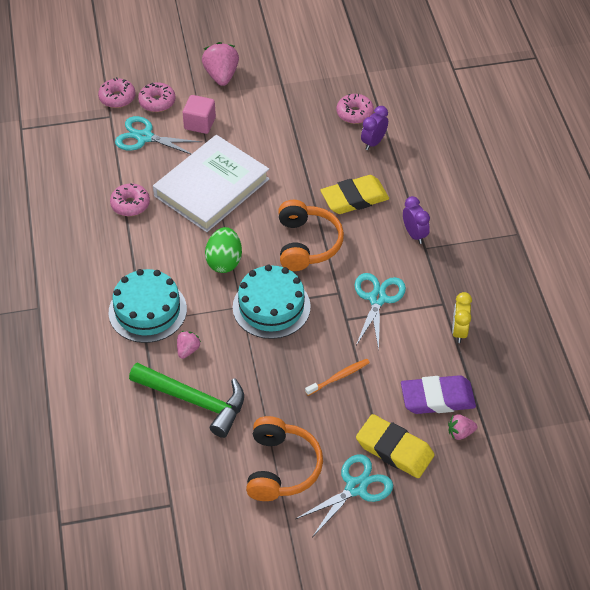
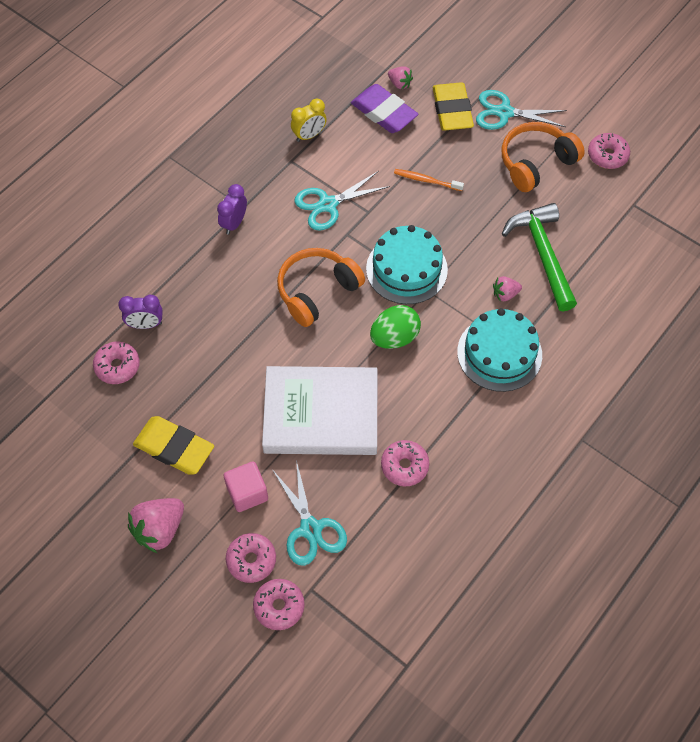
camera: 130 degrees left, 10 degrees up
yellow eraser [321,175,389,214] -> yellow eraser moved to [133,416,214,475]
none -> pink donut [588,133,630,169]

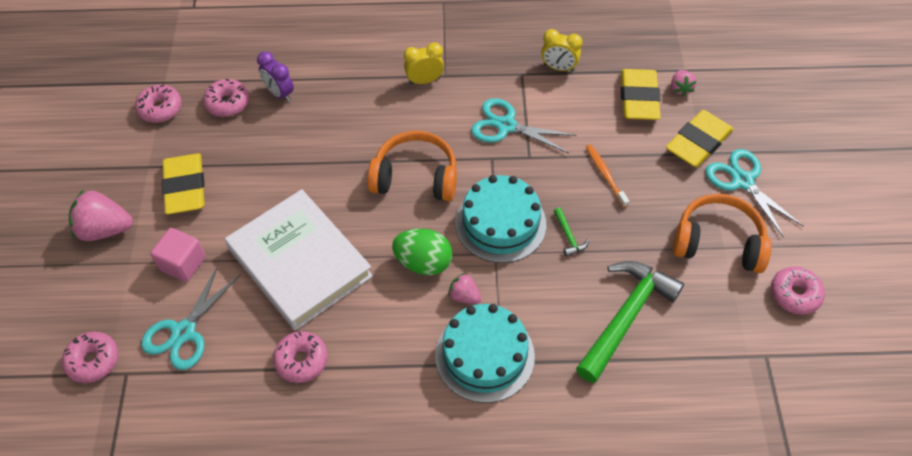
camera: 50 degrees right, 5 degrees down
purple clock [217,184,247,234] -> yellow clock [404,42,444,85]
pink donut [226,533,276,583] -> pink donut moved to [135,84,182,123]
purple eraser [351,84,418,133] -> yellow eraser [621,69,661,120]
pink strawberry [493,276,522,302] -> pink strawberry moved to [448,273,481,304]
none -> green hammer [554,208,589,257]

